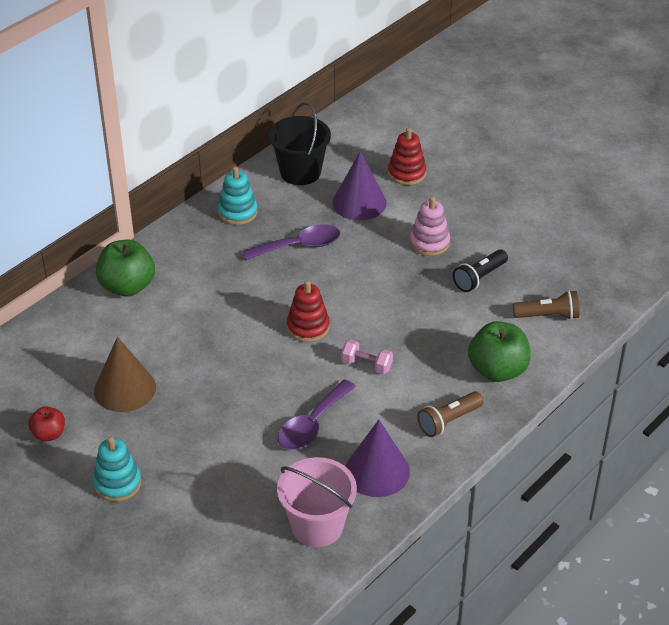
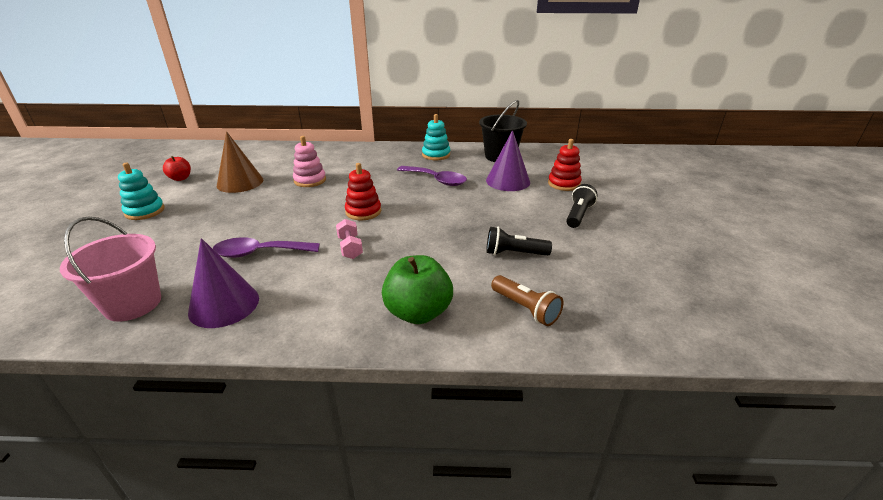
camera: 50 degrees right, 10 degrees down
green apple [96,240,155,297] -> none
pink stacking toy [410,196,450,256] -> pink stacking toy moved to [293,136,326,187]
brown flashlight [417,391,484,437] -> none
none -> black flashlight [566,184,597,228]

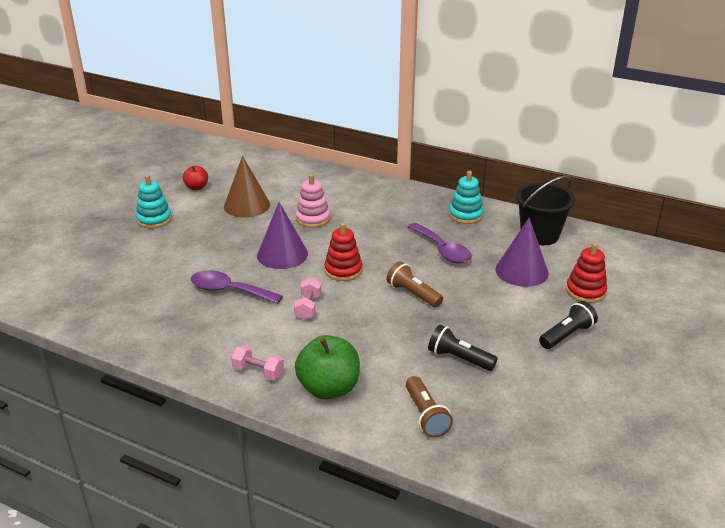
camera: 25 degrees right, 0 degrees up
pink bucket [60,216,161,322] -> none
purple cone [188,238,259,328] -> purple cone moved to [257,202,308,269]
none -> pink dumbbell [231,345,284,380]
none -> brown flashlight [387,261,443,308]

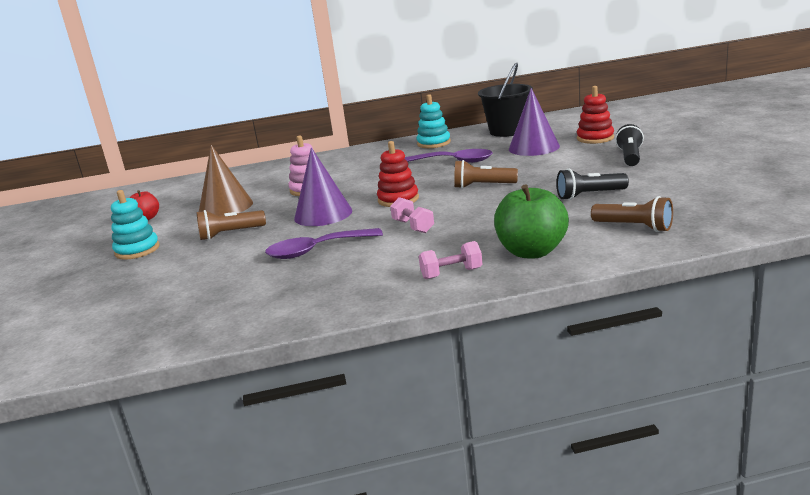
camera: 35 degrees left, 10 degrees down
none -> brown flashlight [197,210,266,240]

